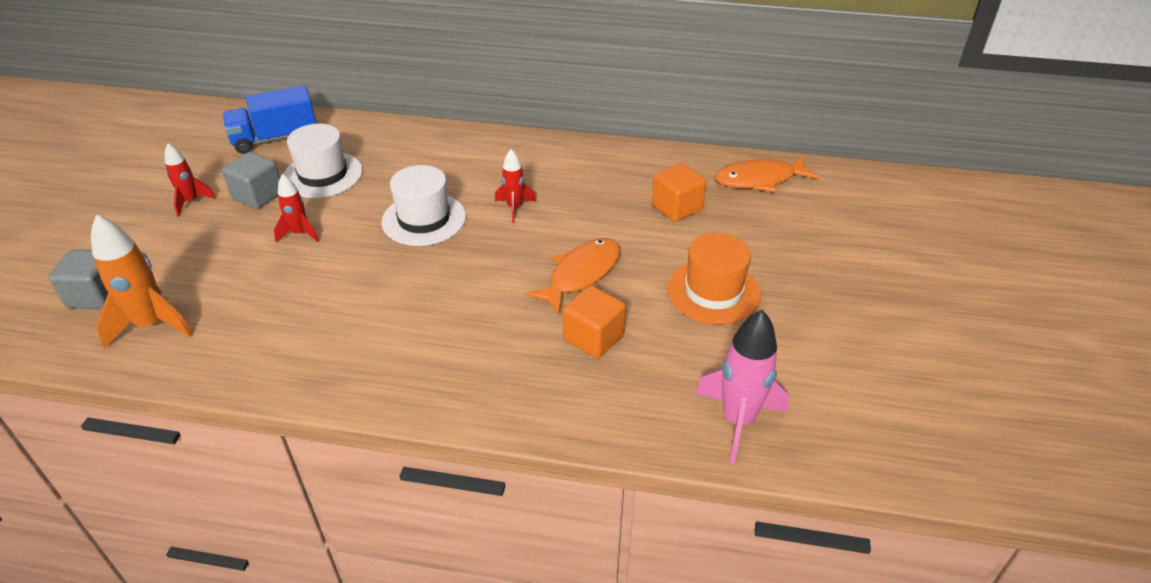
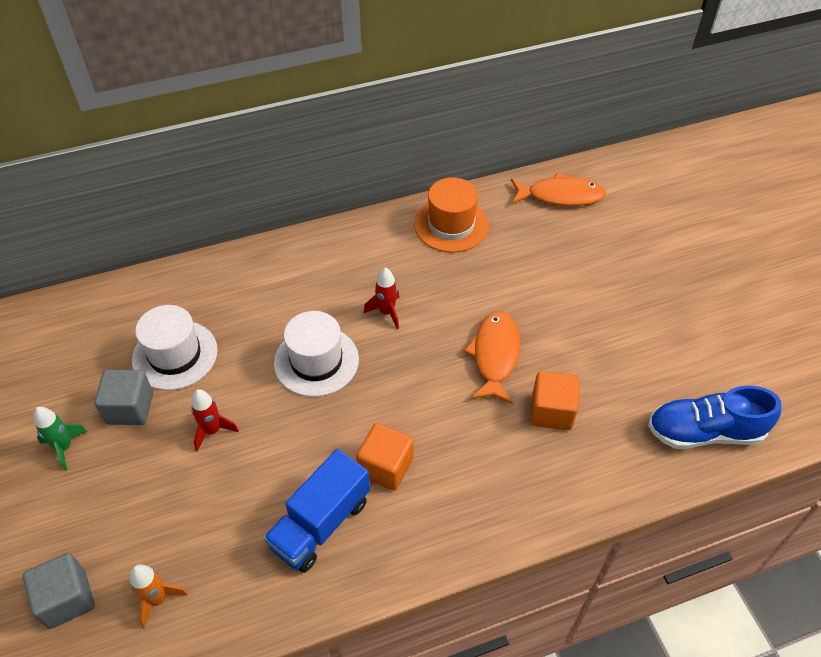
camera: 30 degrees left, 10 degrees up
orange rocket [91,215,193,349] -> orange rocket [130,564,188,628], size x0.59
red rocket [165,143,216,216] -> green rocket [34,407,87,471]
blue truck [222,86,317,154] -> blue truck moved to [264,449,370,573]
orange cube [652,163,706,222] -> orange cube moved to [356,423,414,491]
orange hat [667,233,761,324] -> orange hat moved to [414,178,489,253]
pink rocket [695,310,789,464] -> blue shoe [648,386,781,449]
orange fish [715,157,819,192] -> orange fish turned 135 degrees counterclockwise [511,173,606,206]

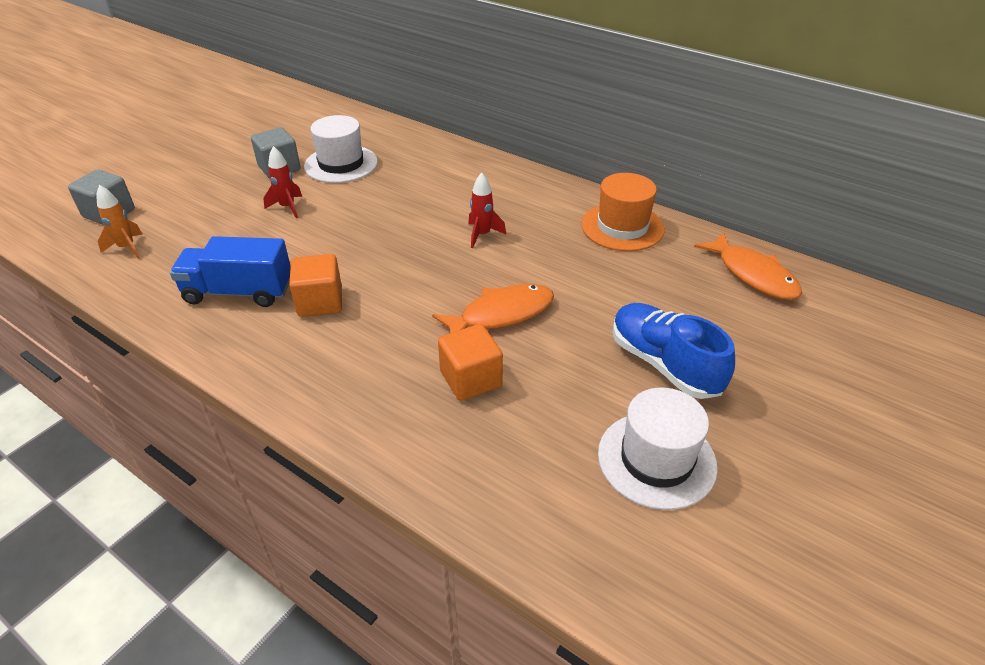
camera: 55 degrees right, 10 degrees down
green rocket [34,407,87,471] -> none
white hat [274,311,359,397] -> white hat moved to [598,388,718,510]
blue shoe [648,386,781,449] -> blue shoe moved to [613,303,735,399]

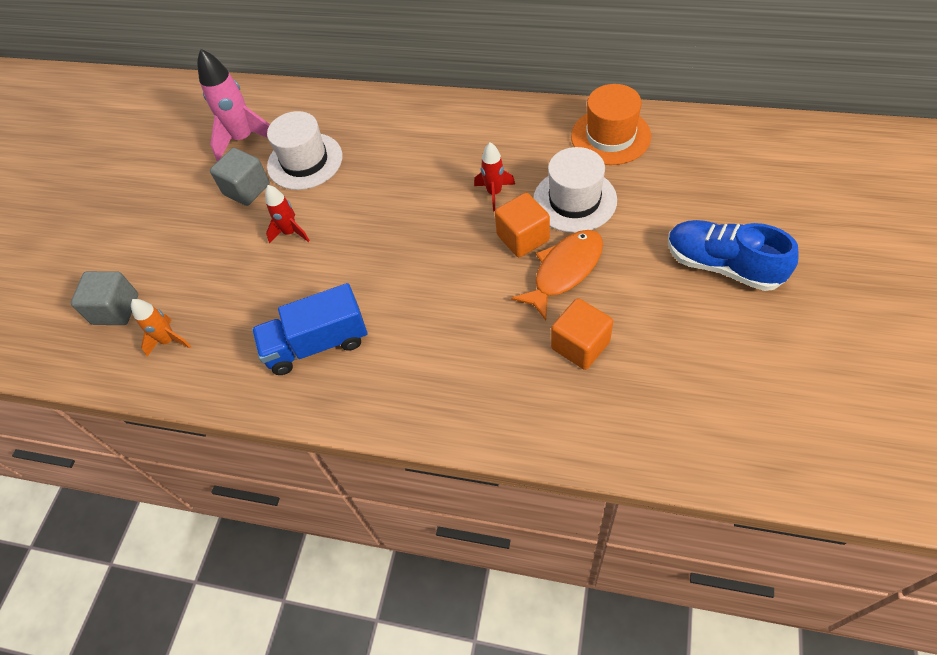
camera: 15 degrees left, 15 degrees up
orange cube [289,254,342,317] -> orange cube moved to [495,193,550,258]
white hat [598,388,718,510] -> white hat moved to [533,147,617,233]
orange fish [694,232,802,300] -> none
none -> pink rocket [197,49,270,161]

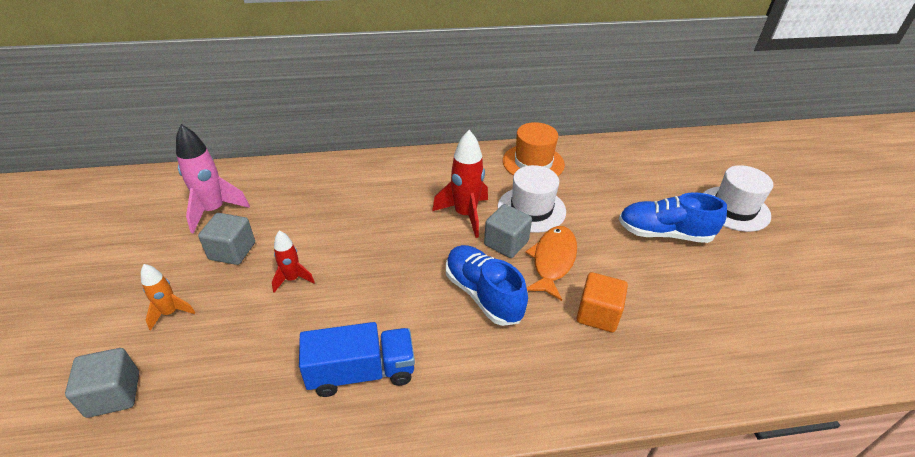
camera: 30 degrees left, 15 degrees down
orange rocket [131,299,191,357] -> orange rocket moved to [141,264,196,331]
blue truck [252,283,367,375] -> blue truck turned 150 degrees counterclockwise [299,322,415,397]
white hat [267,111,342,190] -> white hat moved to [703,165,773,232]
red rocket [474,142,515,211] -> red rocket [432,130,488,238], size x1.70
orange cube [495,193,550,258] -> grey cube [484,204,532,258]
none -> blue shoe [446,245,528,326]

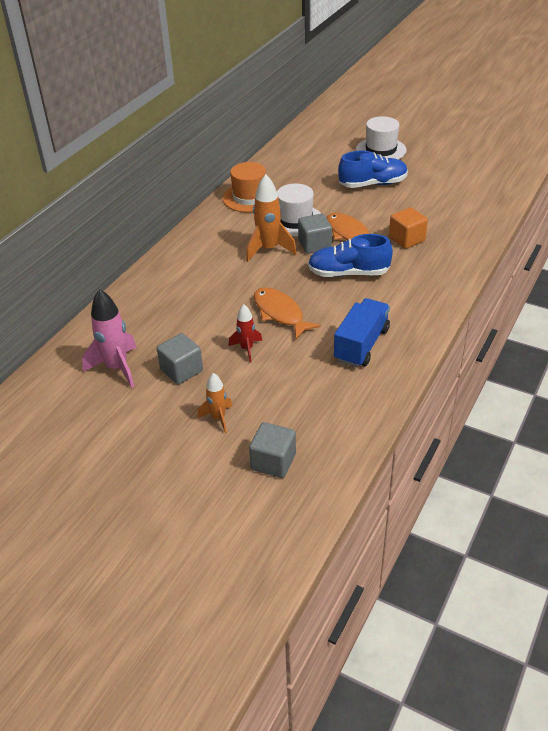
camera: 50 degrees left, 0 degrees up
red rocket [432,130,488,238] -> orange rocket [246,174,297,262]
blue shoe [619,192,727,243] -> blue shoe turned 150 degrees counterclockwise [338,151,408,188]
none -> orange fish [254,287,321,339]

